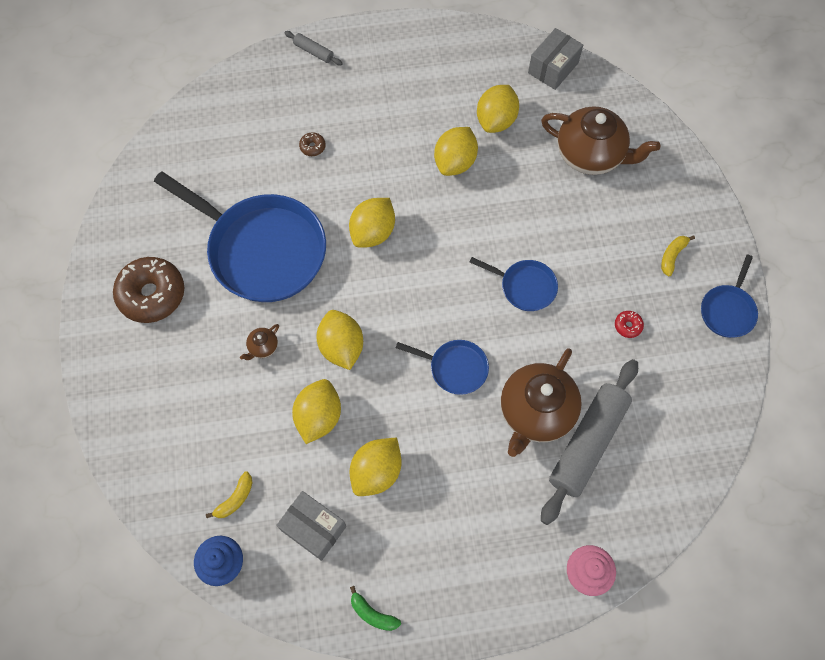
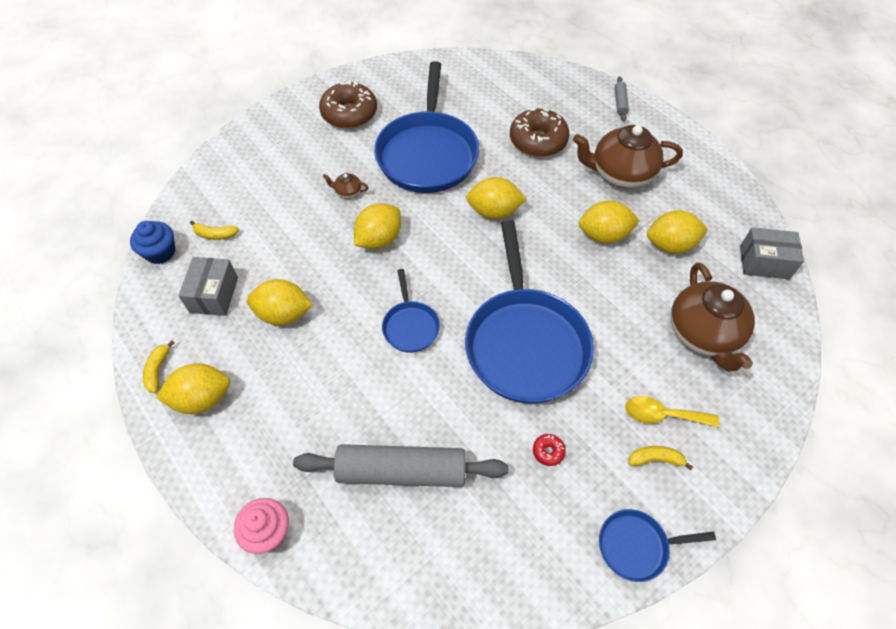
camera: 60 degrees right, 10 degrees down
yellow lemon [292,379,341,444] -> yellow lemon moved to [156,363,230,414]
brown donut [299,132,326,156] -> brown donut [510,109,570,157], size x2.46
green banana [350,586,401,631] -> yellow banana [143,341,174,393]
blue pan [470,257,558,311] -> blue pan [465,220,594,404], size x2.14
brown teapot [501,348,582,457] -> brown teapot moved to [573,125,683,189]
none -> yellow spoon [625,396,719,428]

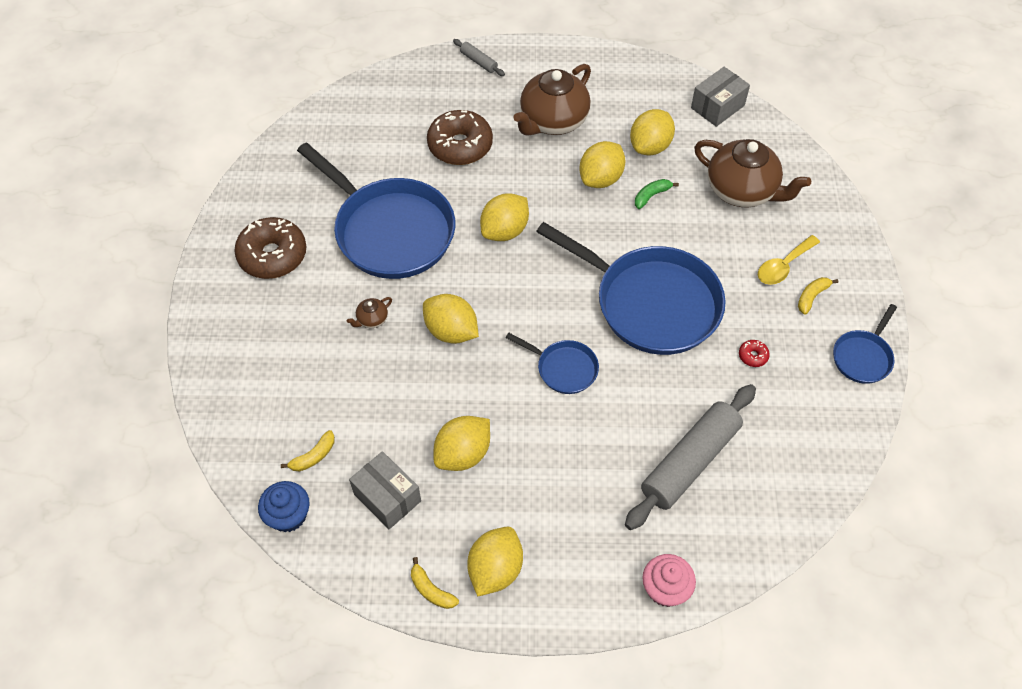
camera: 50 degrees left, 0 degrees up
yellow lemon [354,203,401,249] -> yellow lemon turned 45 degrees counterclockwise [423,294,479,344]
none -> green banana [635,179,679,209]

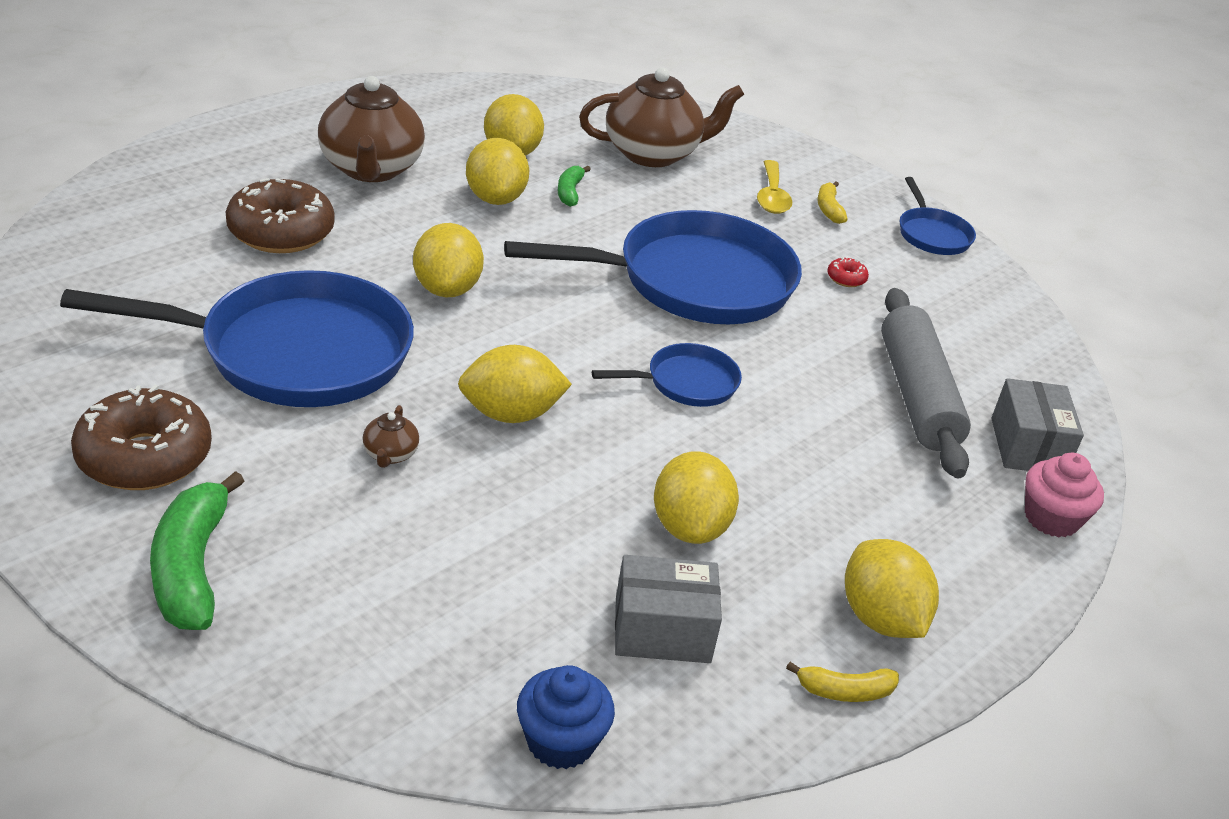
camera: 50 degrees left, 20 degrees down
yellow banana [281,430,335,472] -> none
grey rolling pin [453,39,505,76] -> none
grey box [691,67,750,127] -> grey box moved to [991,378,1084,471]
none -> green banana [150,471,244,630]

